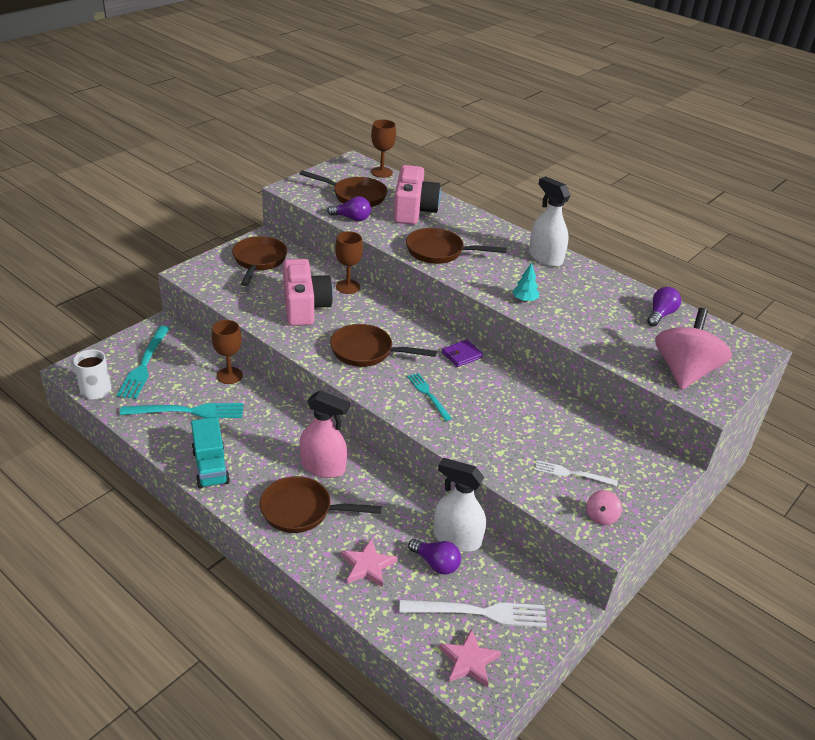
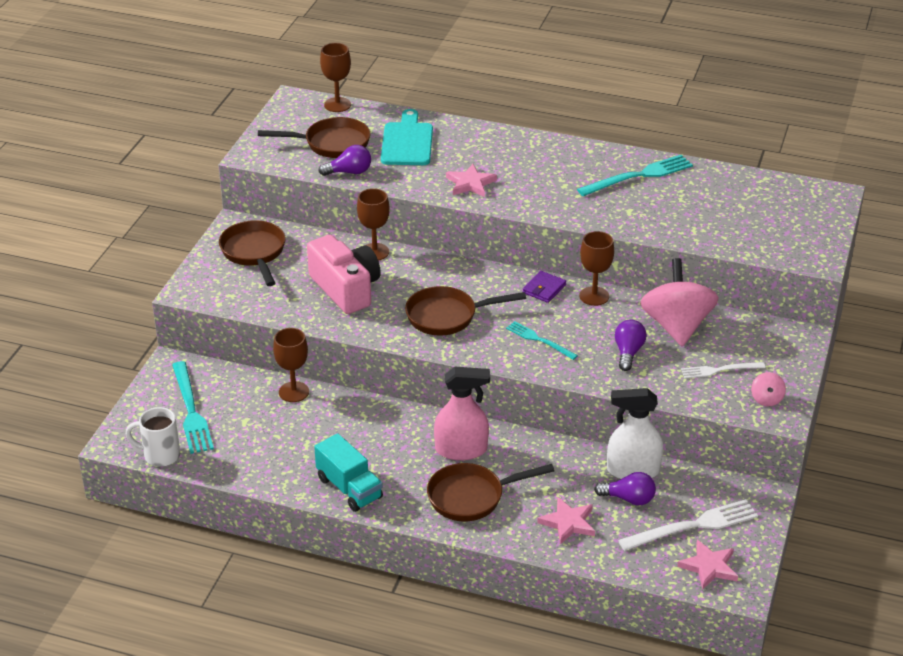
camera: 20 degrees left, 0 degrees up
turquoise fork [120,403,243,418] -> turquoise fork moved to [577,155,693,196]
pink camera [393,165,441,225] -> turquoise cutting board [381,109,433,165]
brown pan [406,228,507,264] -> pink star [446,164,497,197]
turquoise tree [512,263,539,302] -> none
white spray bottle [529,176,571,267] -> none
purple light bulb [647,287,681,326] -> purple light bulb moved to [615,320,647,371]
pink spinning top [655,308,732,390] -> pink spinning top moved to [640,258,719,347]
none -> brown goblet [579,231,614,306]

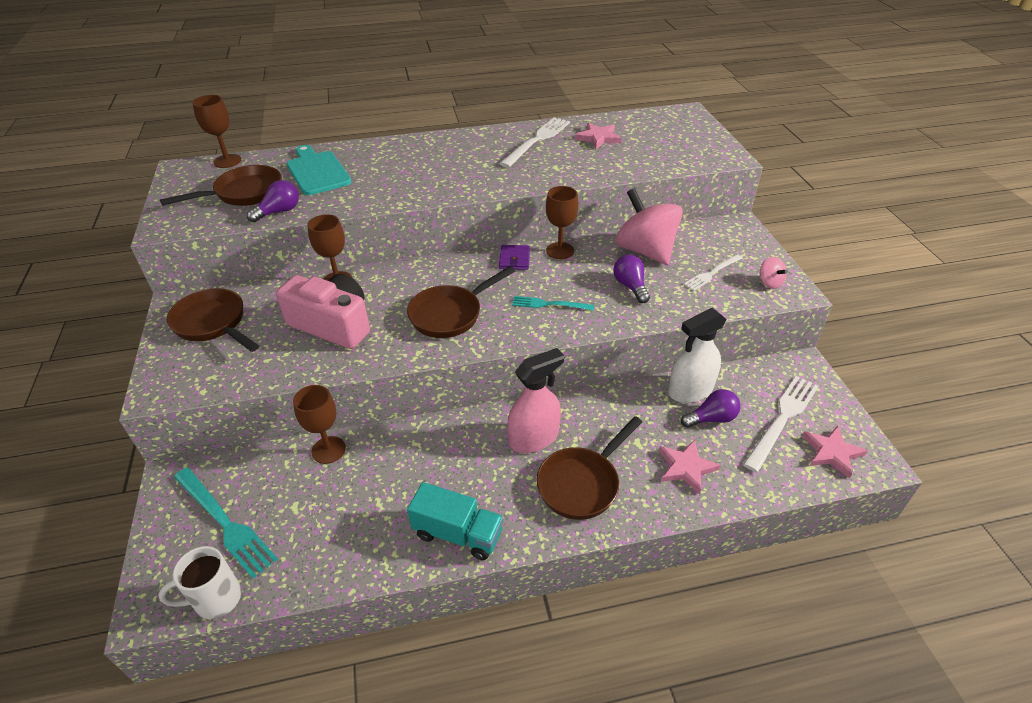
camera: 30 degrees left, 5 degrees up
pink star [446,164,497,197] -> pink star moved to [575,123,621,149]
turquoise fork [577,155,693,196] -> white fork [499,117,570,168]

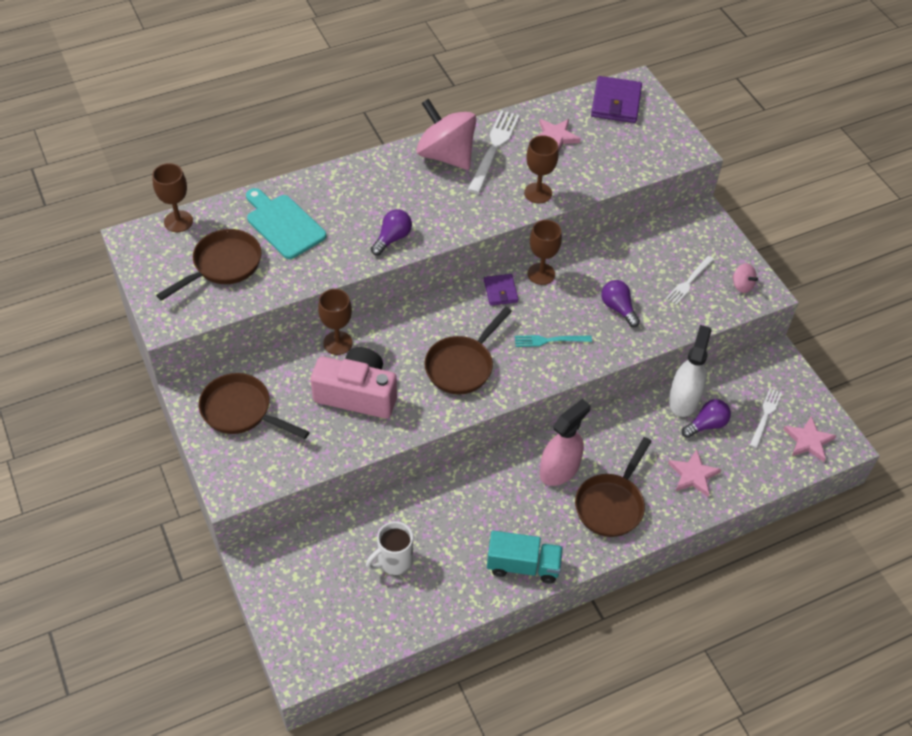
camera: 15 degrees left, 10 degrees up
white mug [158,546,241,619] -> white mug moved to [366,521,413,575]
turquoise fork [174,468,278,579] -> none
purple light bulb [247,180,299,222] -> purple light bulb moved to [371,209,412,256]
brown goblet [293,385,346,464] -> brown goblet moved to [524,135,559,203]
pink spinning top [616,188,683,265] -> pink spinning top moved to [416,99,477,170]
white spray bottle [668,308,727,403] -> white spray bottle turned 150 degrees clockwise [669,325,712,417]
white fork [743,376,819,472] -> white fork [750,388,782,448], size x0.60
none -> purple wallet [591,76,642,123]

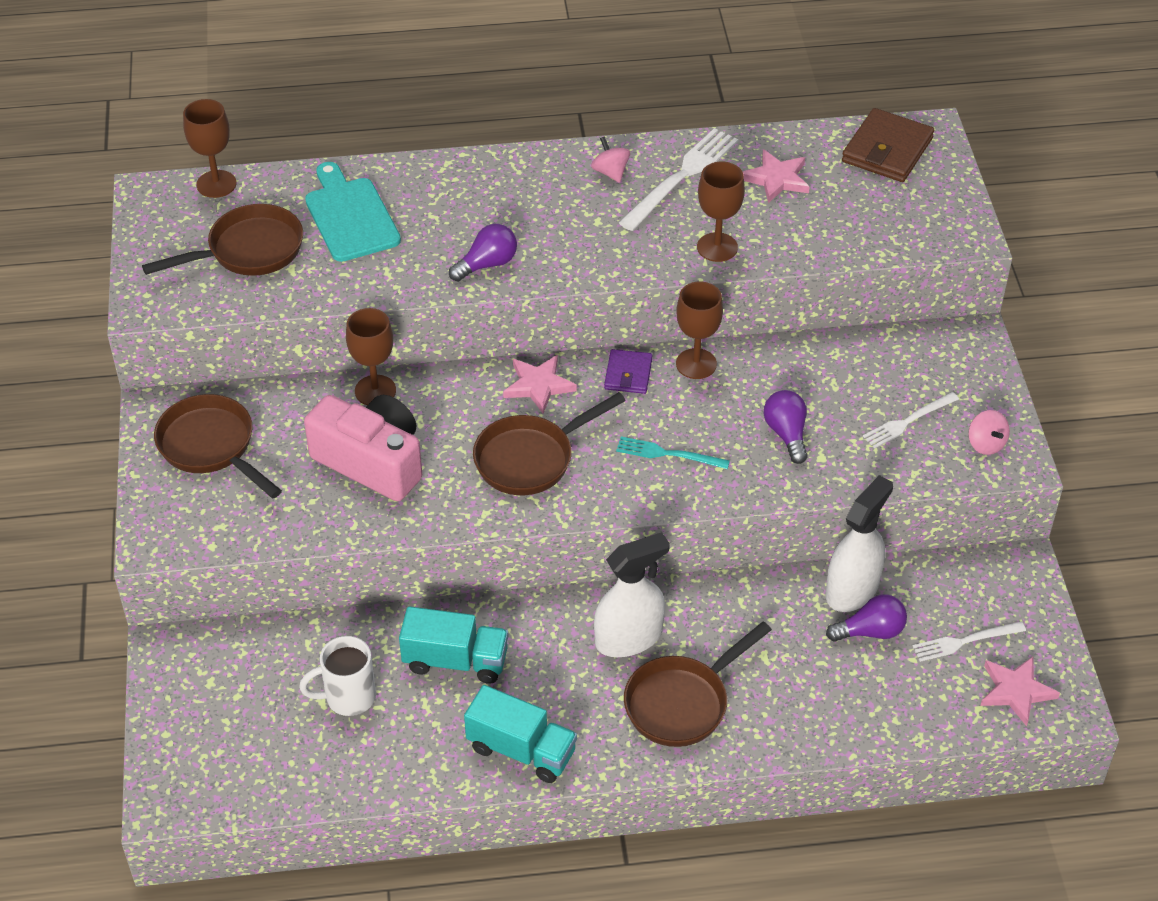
camera: 20 degrees right, 5 degrees down
pink spinning top [416,99,477,170] -> pink spinning top [591,136,630,183], size x0.42
pink spray bottle [540,399,590,486] -> white spray bottle [594,532,670,657]
purple wallet [591,76,642,123] -> brown wallet [842,108,934,182]
pink star [668,449,722,497] -> pink star moved to [503,355,577,414]
white fork [750,388,782,448] -> white fork turned 150 degrees counterclockwise [912,622,1026,662]
none -> turquoise truck [399,606,508,684]

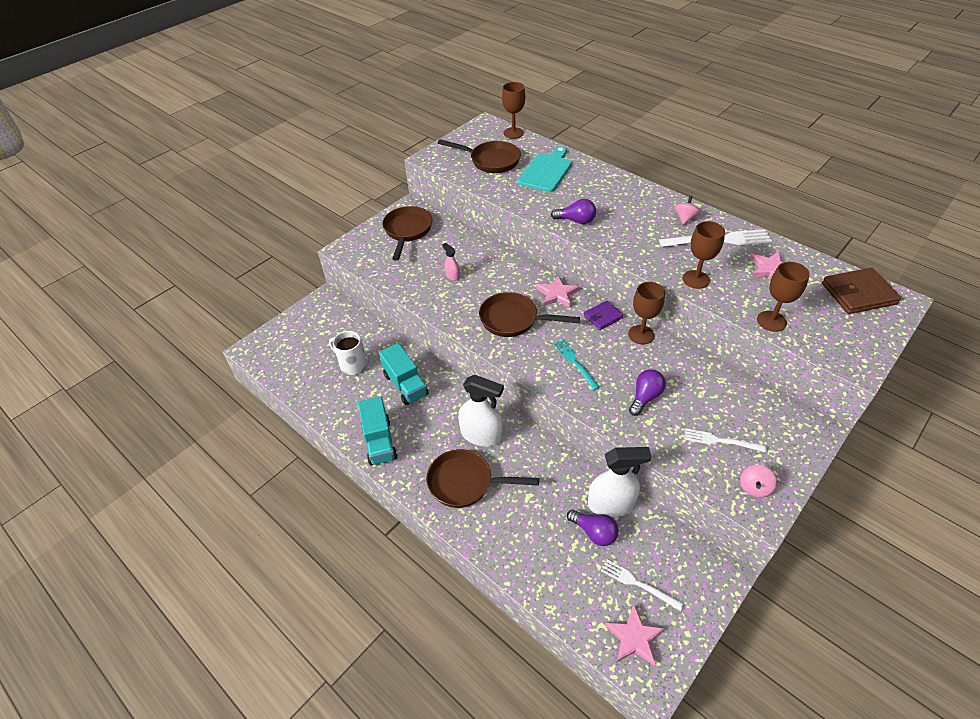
camera: 50 degrees right, 0 degrees up
pink camera [304,395,422,501] -> pink spray bottle [442,243,460,281]
brown goblet [346,308,396,405] -> brown goblet moved to [757,262,810,332]

